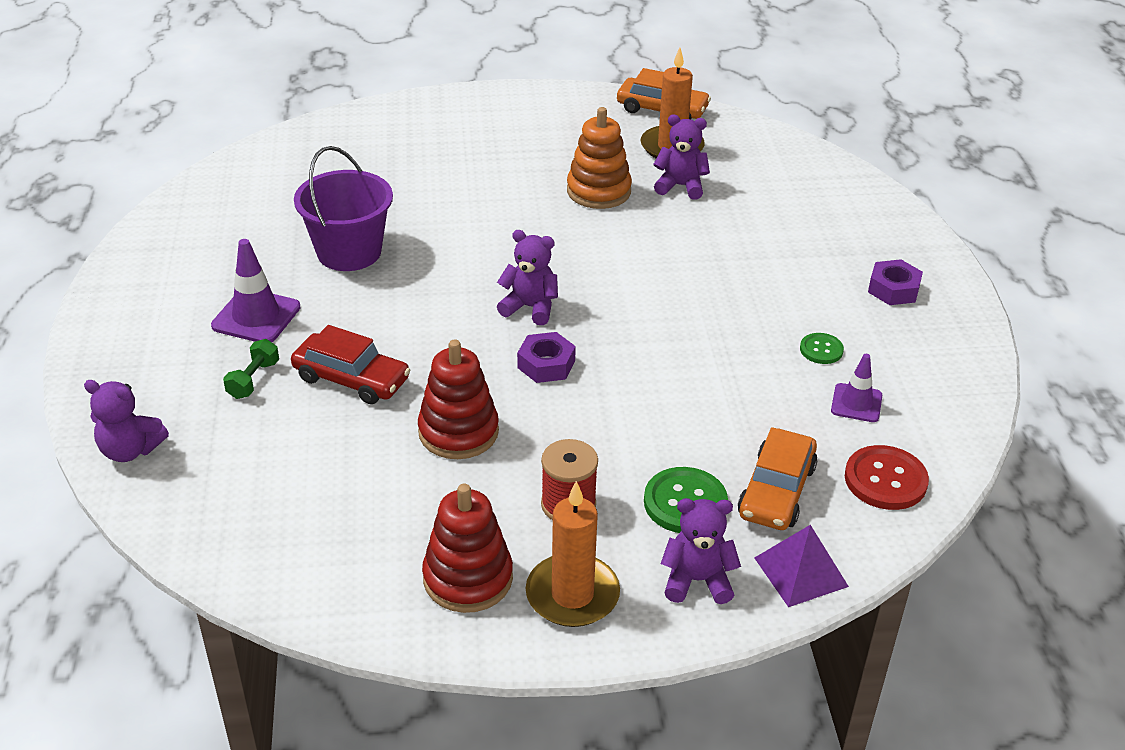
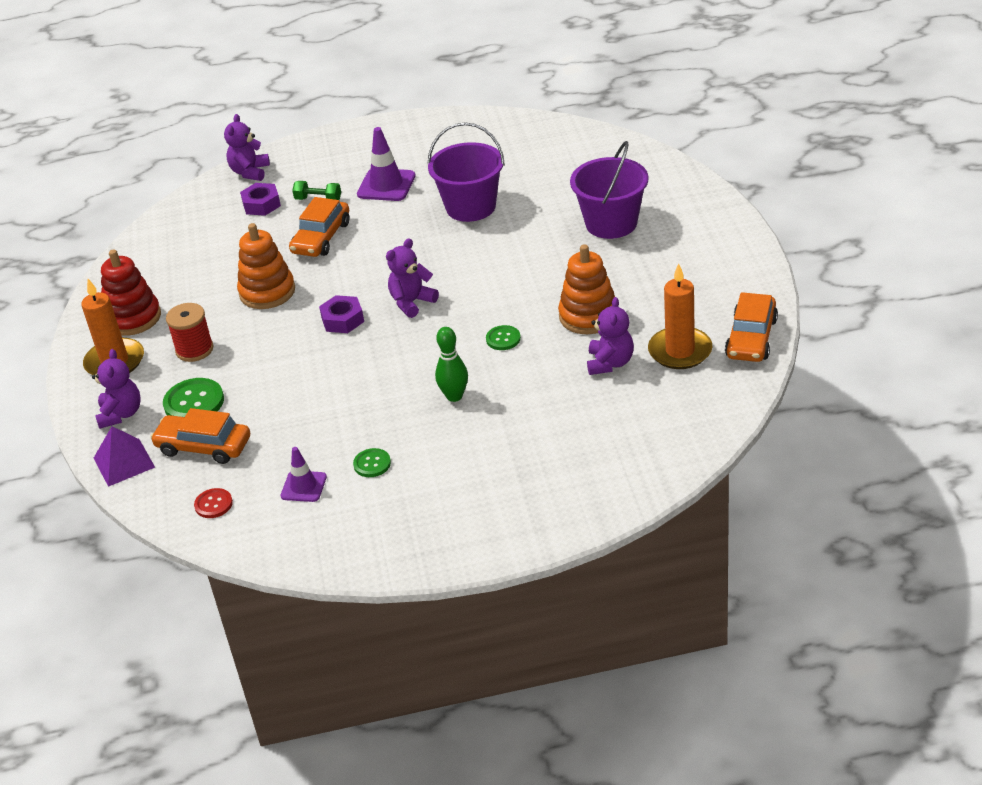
camera: 90 degrees right, 0 degrees up
red car [291,325,410,404] -> orange car [289,197,350,257]
red stacking toy [418,339,499,459] -> orange stacking toy [237,223,295,309]
purple teddy bear [497,230,558,325] -> purple teddy bear turned 150 degrees counterclockwise [386,238,439,318]
red button [845,445,929,510] -> red button [194,488,233,518], size x0.59
purple nut [868,259,923,305] -> purple nut moved to [240,183,281,216]
none -> green bowling pin [435,327,468,402]
none -> green button [486,325,521,350]
none -> purple bucket [570,141,648,239]

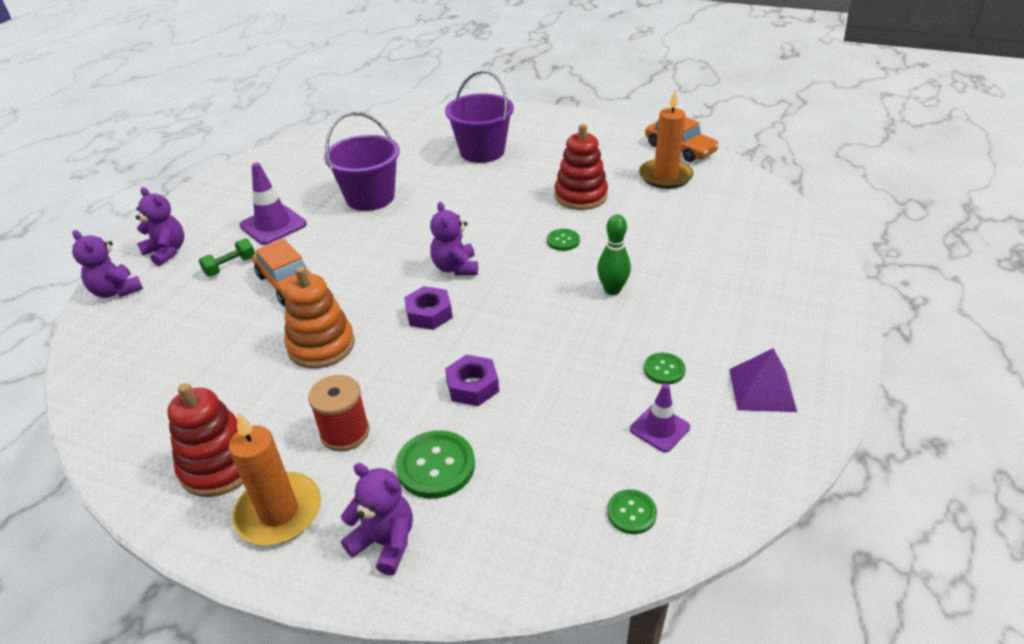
camera: 60 degrees left, 0 degrees up
purple pyramid [94,426,155,487] -> purple pyramid moved to [729,348,797,412]
orange car [150,408,250,464] -> none
red button [194,488,233,518] -> green button [607,489,657,534]
purple nut [240,183,281,216] -> purple nut moved to [445,355,499,406]
orange stacking toy [558,244,615,334] -> red stacking toy [554,124,608,210]
purple teddy bear [587,297,634,375] -> purple teddy bear moved to [136,187,184,266]

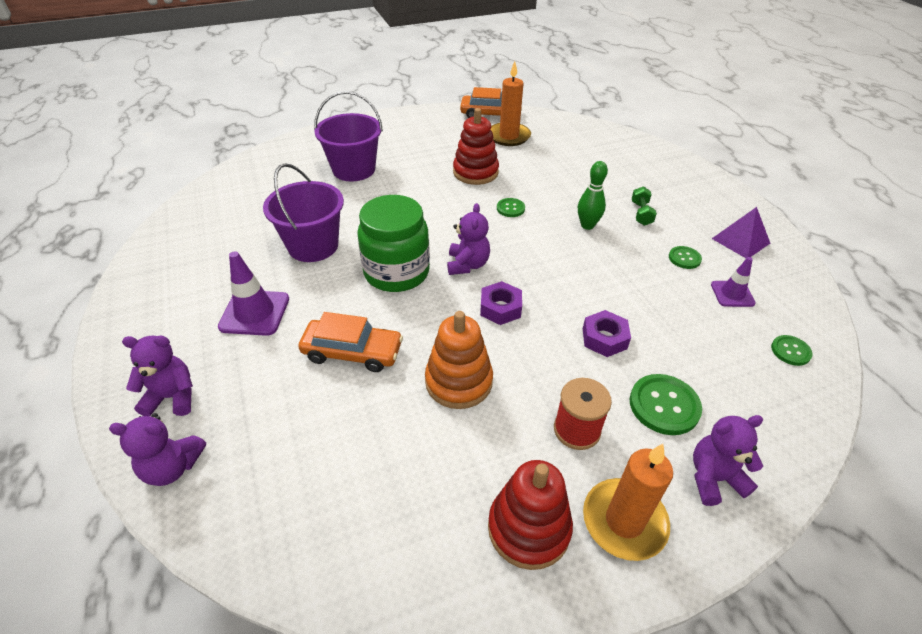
camera: 45 degrees left, 5 degrees up
green dumbbell [199,239,255,277] -> green dumbbell moved to [632,186,657,226]
purple teddy bear [430,202,478,275] -> purple teddy bear turned 120 degrees counterclockwise [447,203,490,275]
none -> green jar [357,195,430,292]

